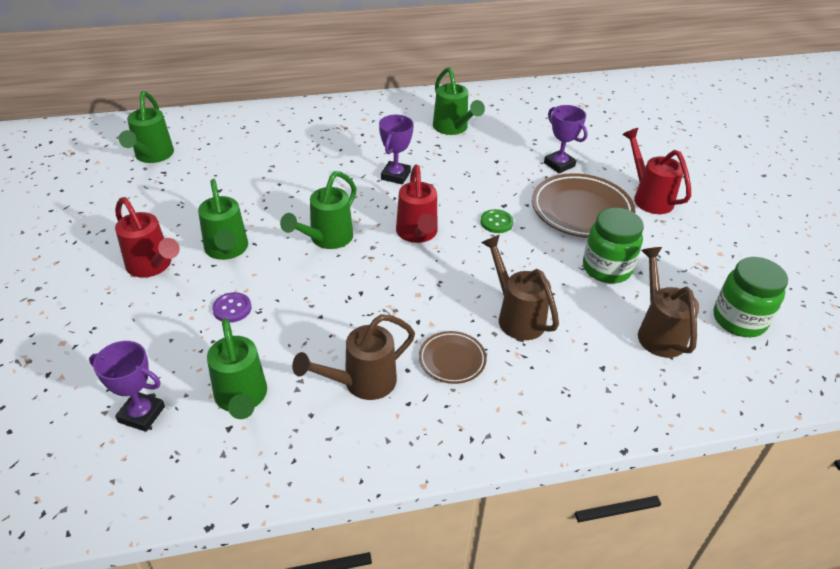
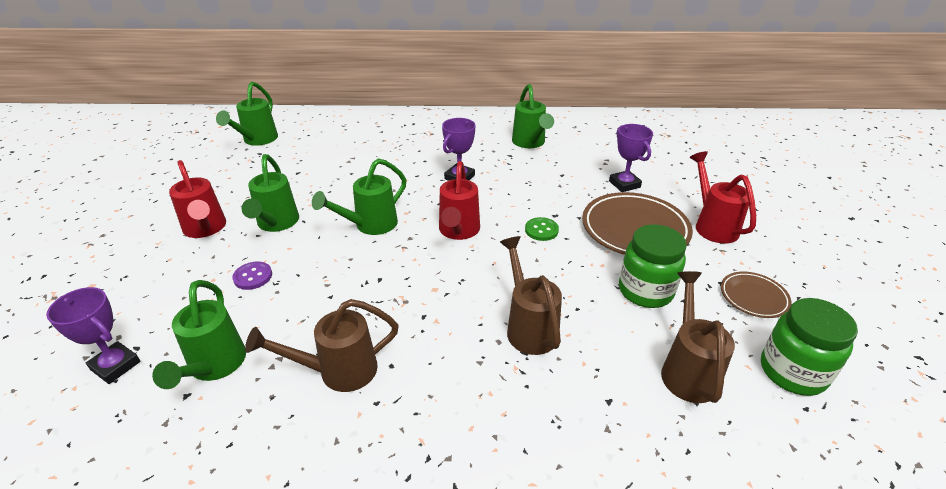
camera: 15 degrees right, 5 degrees down
brown plate [419,331,487,384] -> brown plate moved to [721,272,792,318]

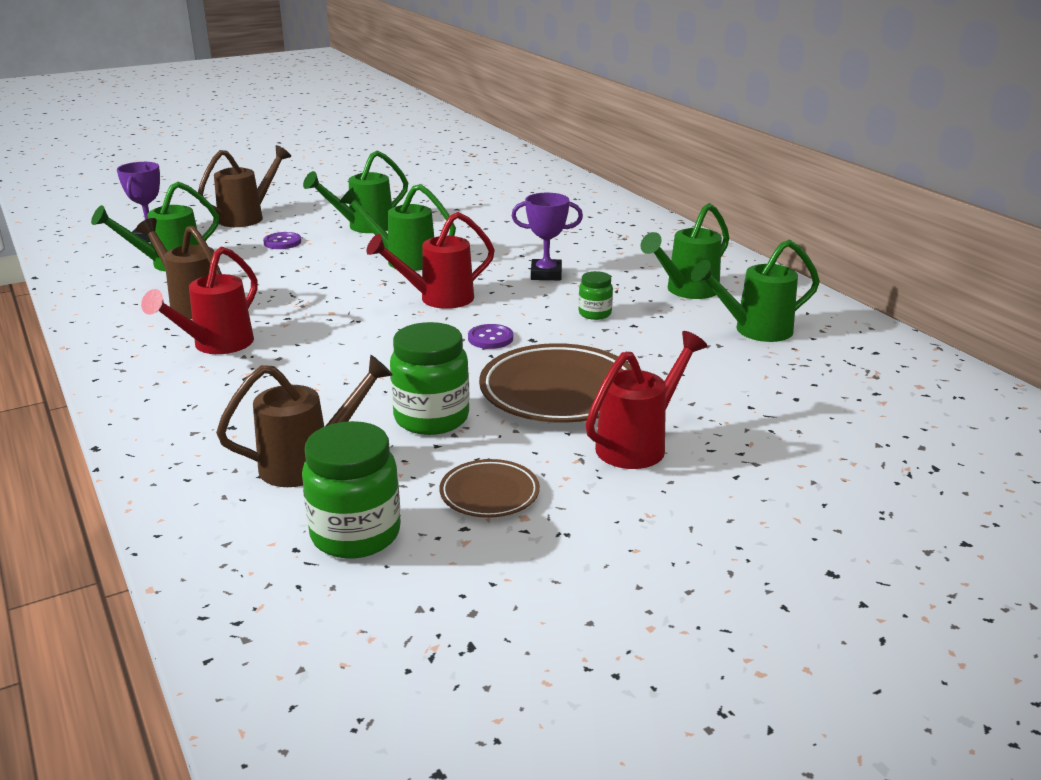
camera: 60 degrees right, 10 degrees down
red watering can [169,160,226,238] -> red watering can moved to [141,247,258,354]
green watering can [216,81,278,146] -> green watering can moved to [691,239,820,342]
brown watering can [500,236,562,355] -> brown watering can moved to [198,145,291,227]
green button [525,217,559,241] -> purple button [468,324,513,349]
purple trophy [609,124,653,192] -> none
none -> green jar [578,271,613,320]

